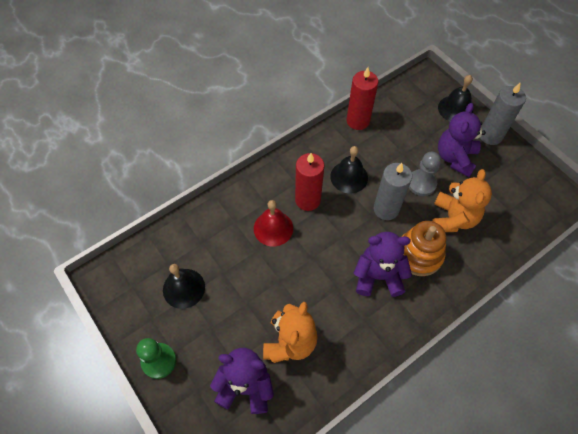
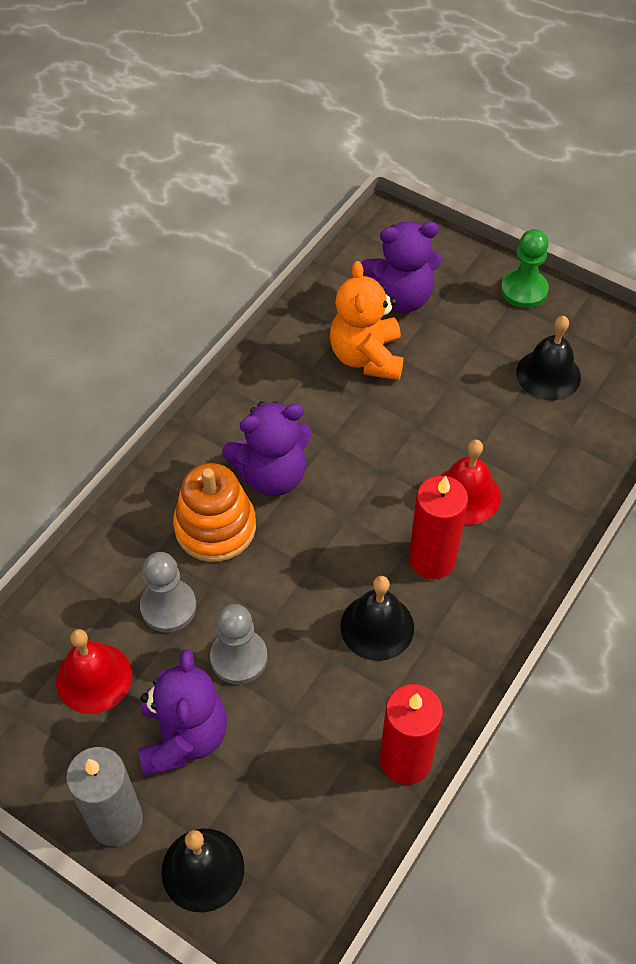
camera: 160 degrees right, 5 degrees down
grey candle [374,163,412,220] -> none
orange teddy bear [432,169,492,232] -> grey pawn [140,552,197,632]
none -> red bell [56,629,132,714]

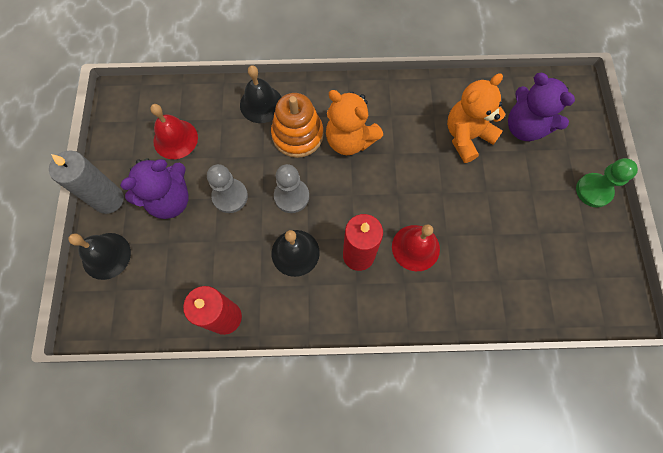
camera: 55 degrees right, 15 degrees up
grey pawn [140,552,197,632] -> grey pawn moved to [274,164,309,213]
purple teddy bear [222,401,311,496] -> orange teddy bear [326,90,383,155]
black bell [516,316,581,401] -> black bell moved to [240,65,281,123]

